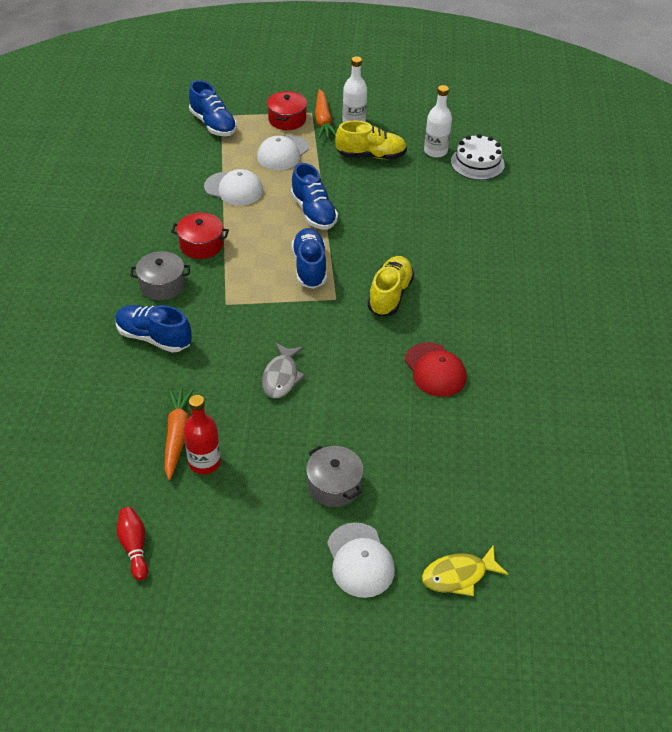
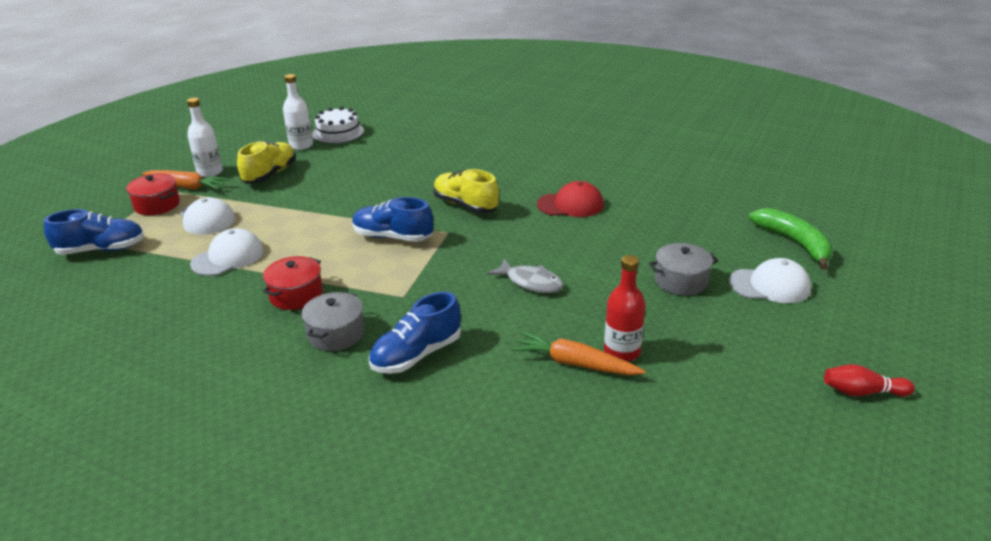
camera: 65 degrees left, 15 degrees down
red bowling pin [117,507,148,581] -> red bowling pin moved to [824,364,915,396]
blue shoe [291,163,338,230] -> none
yellow fish [422,545,508,596] -> green banana [749,208,833,270]

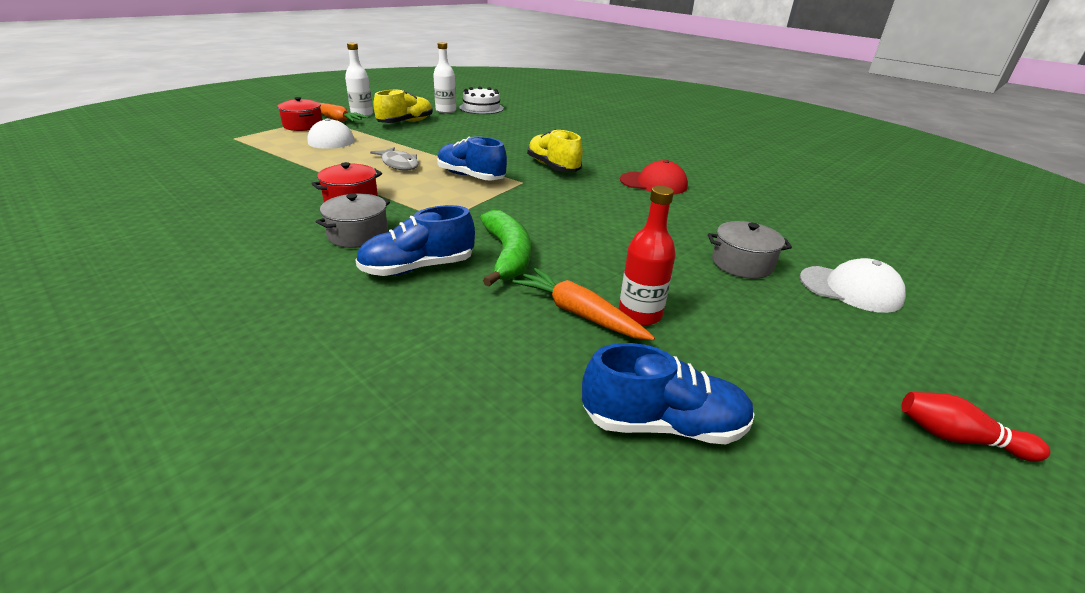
camera: 15 degrees right, 0 degrees up
blue shoe [44,209,144,255] -> blue shoe moved to [582,343,755,445]
white cap [190,228,264,276] -> none
grey fish [487,258,563,293] -> grey fish moved to [370,147,419,171]
green banana [749,208,833,270] -> green banana moved to [480,210,531,287]

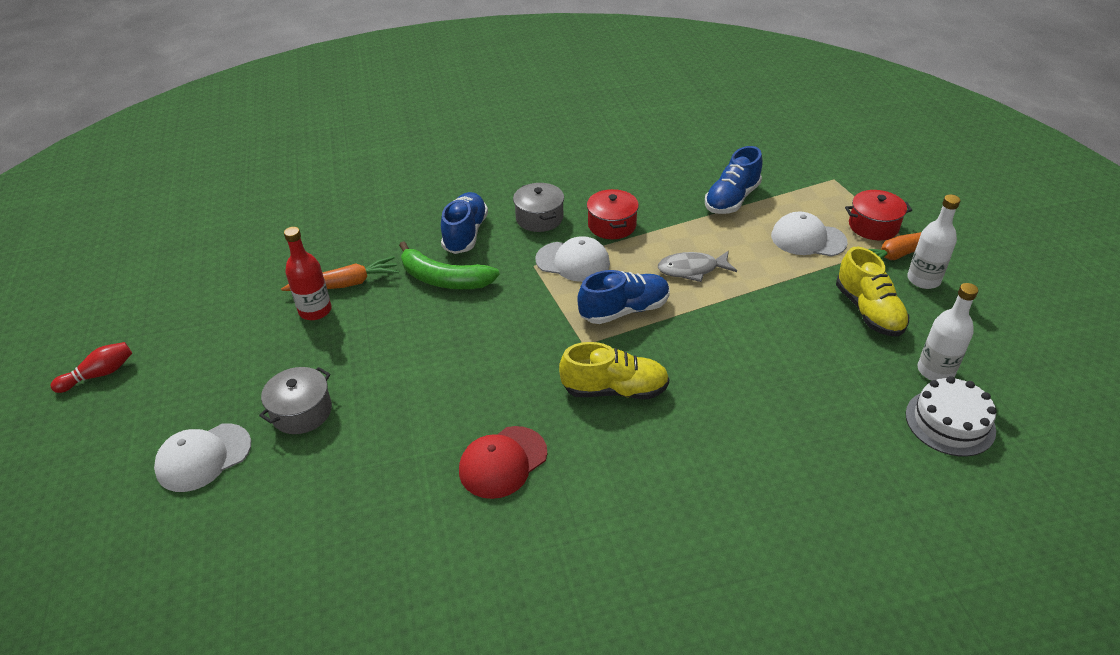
camera: 125 degrees right, 10 degrees up
blue shoe [582,343,755,445] -> blue shoe moved to [705,146,763,214]
none -> white cap [535,236,610,282]

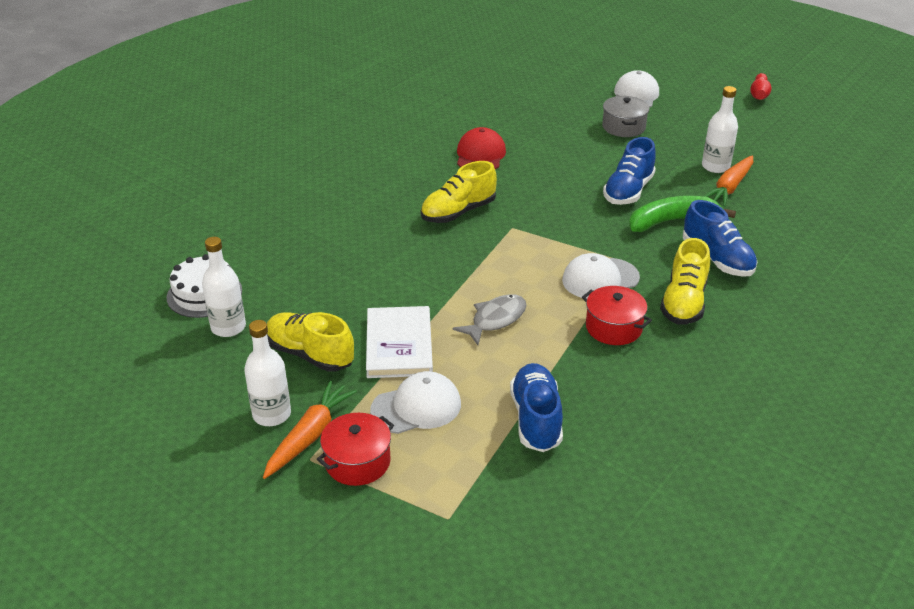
camera: 140 degrees right, 5 degrees down
red bottle [284,227,332,320] -> white bottle [702,86,738,173]
grey pot [513,183,564,232] -> yellow shoe [660,238,710,324]
blue shoe [577,270,670,324] -> blue shoe moved to [603,137,656,205]
none -> white book [366,306,433,378]

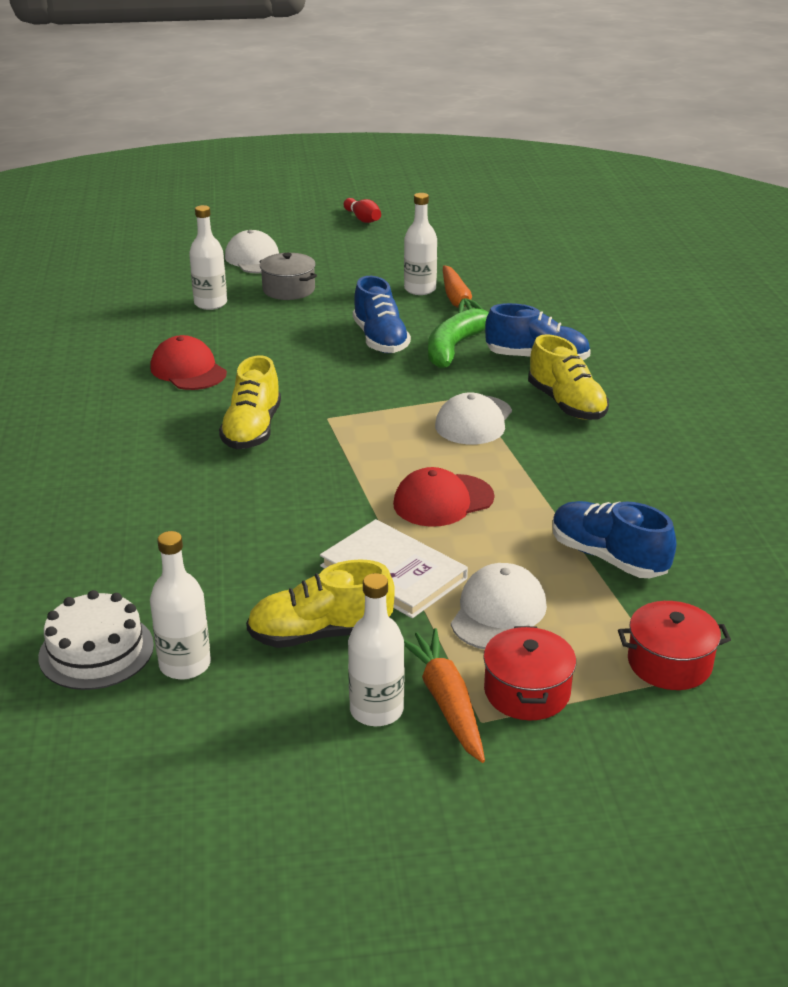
camera: 45 degrees left, 5 degrees down
grey fish [453,294,527,345] -> red cap [393,467,494,527]
red pot [582,286,652,345] -> red pot moved to [618,601,731,690]
none -> white bottle [189,205,227,310]

